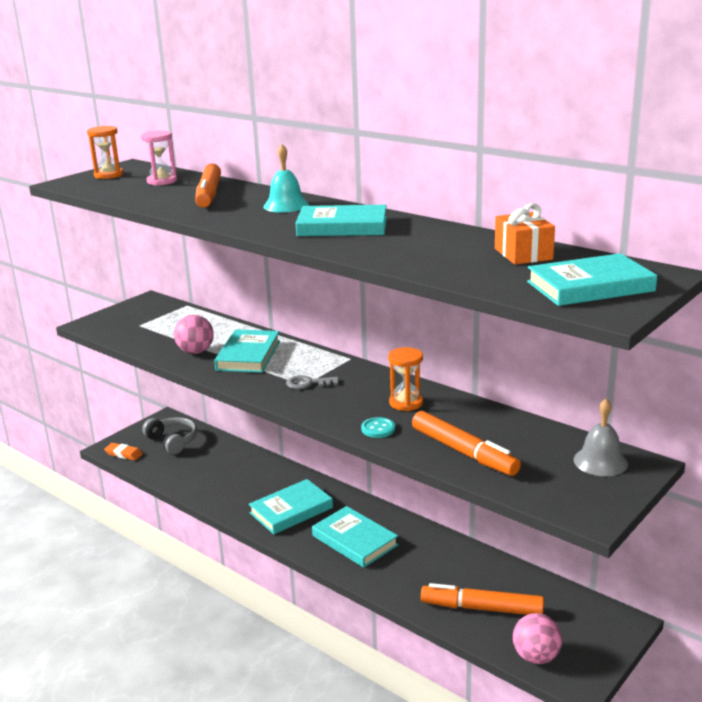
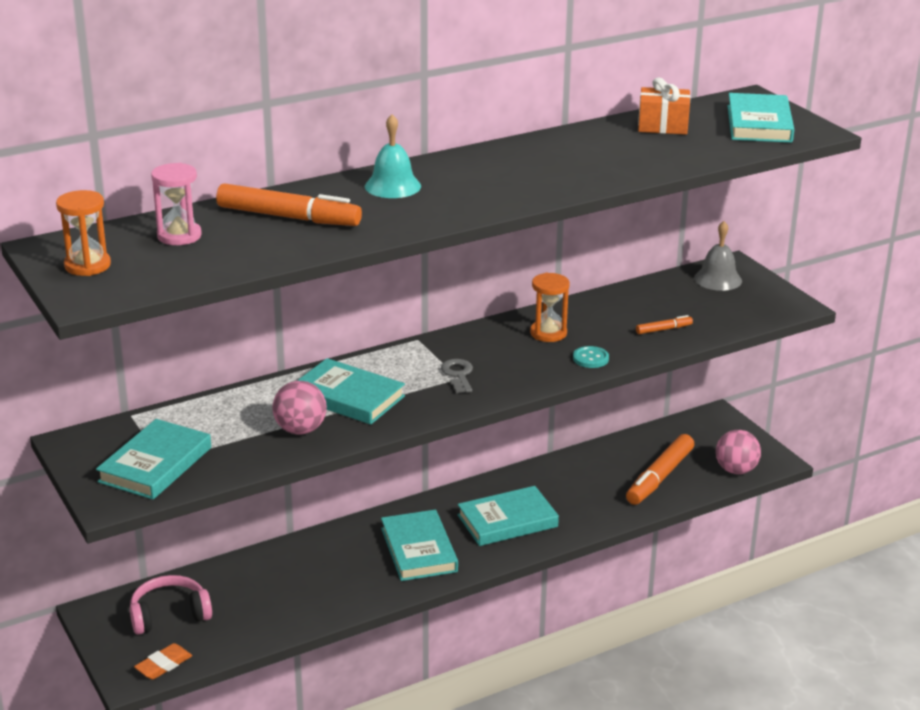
camera: 70 degrees left, 5 degrees up
grey headphones [142,417,197,454] -> pink headphones [130,575,212,635]
grey key [286,375,339,389] -> grey key turned 150 degrees clockwise [441,359,473,393]
turquoise book [296,205,387,236] -> turquoise book moved to [96,419,211,500]
orange marker [412,411,521,476] -> orange marker [636,315,693,334], size x0.46

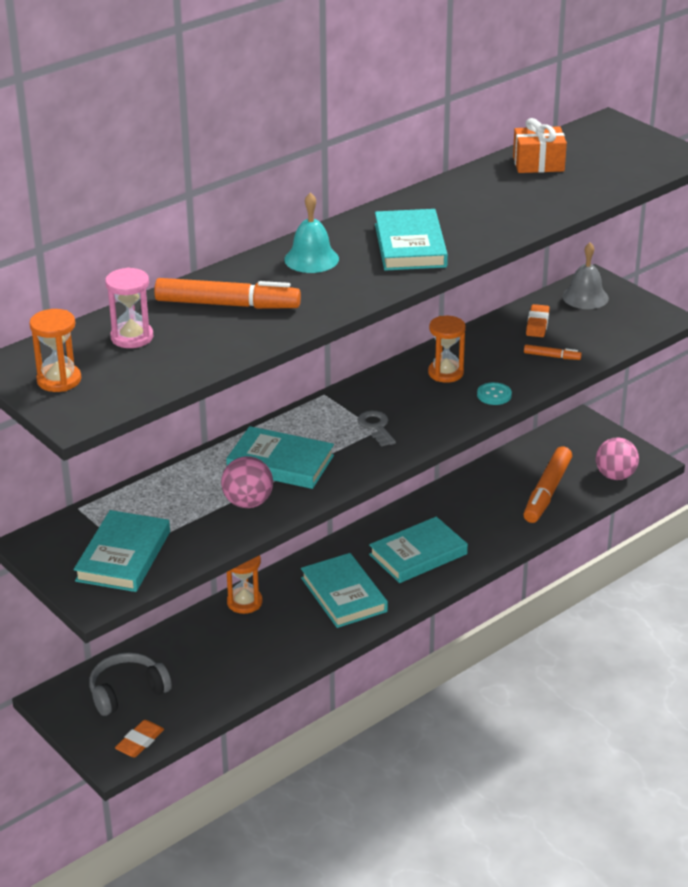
camera: 10 degrees left, 5 degrees up
pink headphones [130,575,212,635] -> grey headphones [89,653,172,716]
orange marker [636,315,693,334] -> orange marker turned 45 degrees clockwise [524,344,582,360]
turquoise book [728,93,794,143] -> turquoise book moved to [375,209,448,271]
none -> orange hourglass [227,555,263,614]
none -> orange eraser [526,304,550,337]

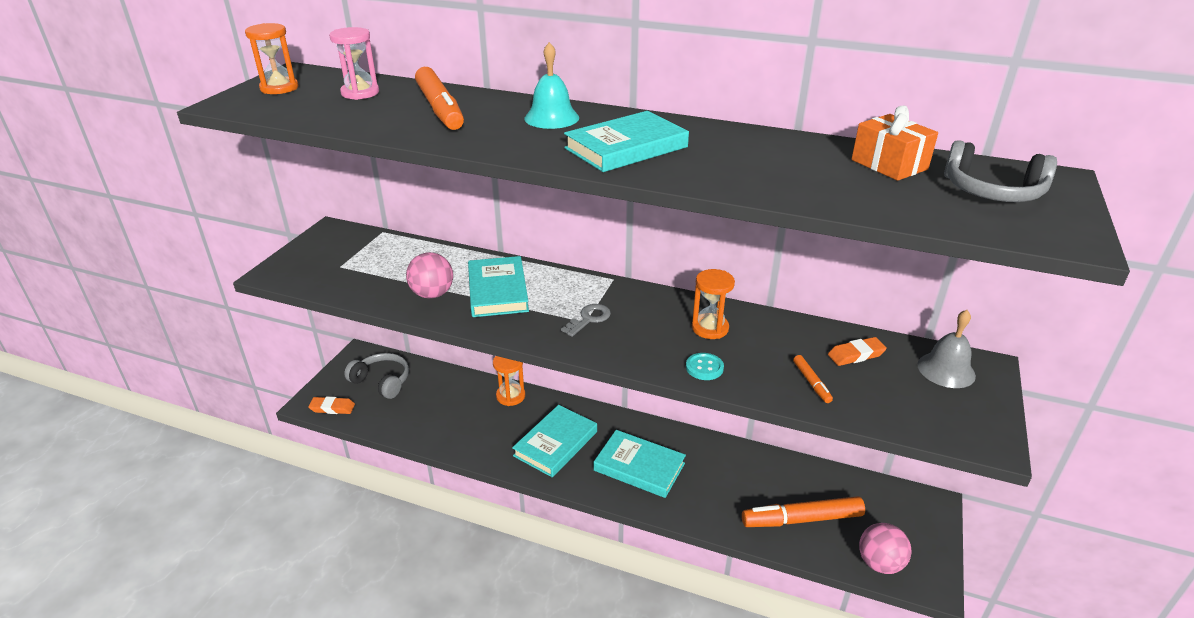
camera: 60 degrees right, 0 degrees up
turquoise book [74,510,170,592] -> none
none -> grey headphones [944,140,1057,202]

